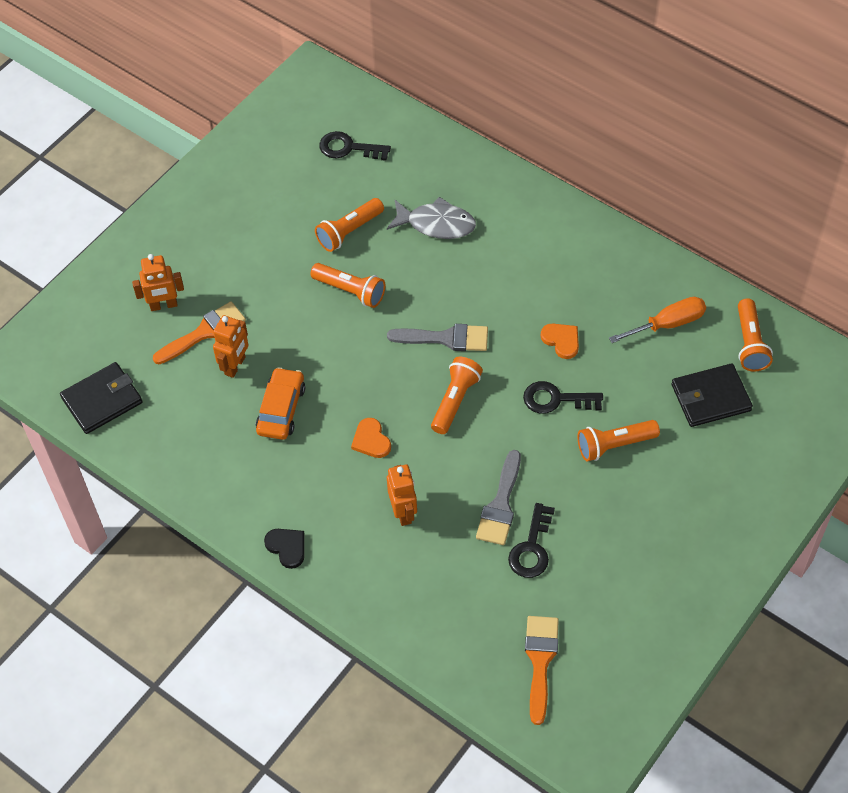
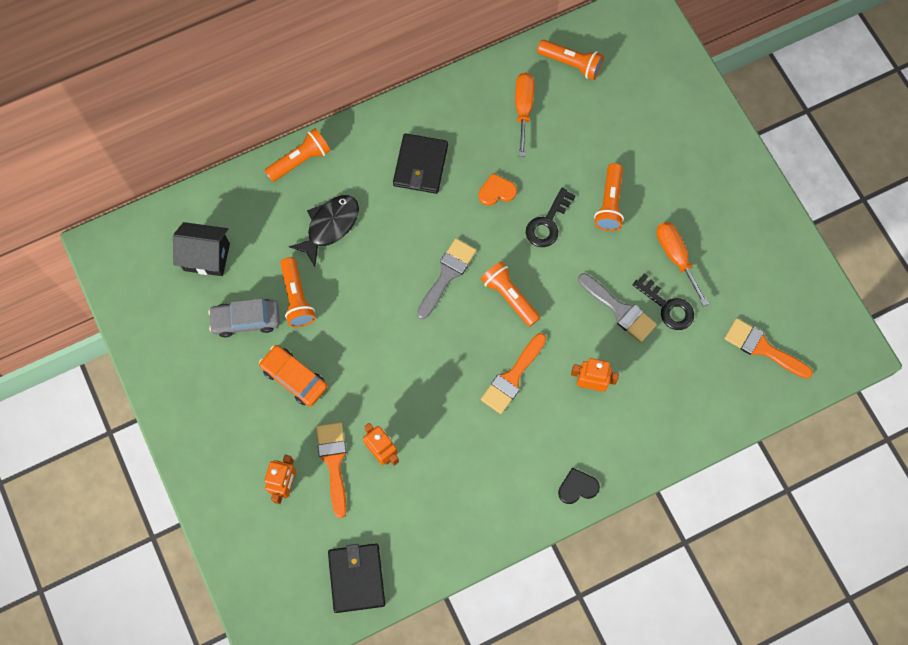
camera: 65 degrees left, 15 degrees up
orange car [256,367,305,440] -> orange car moved to [259,345,328,406]
orange flashlight [310,263,386,308] -> orange flashlight moved to [264,128,331,182]
black key [319,131,391,161] -> black house [173,222,230,276]
orange heart [351,418,391,458] -> orange brush [481,333,546,414]
grey fish [387,197,476,239] -> black fish [289,195,359,266]
black wallet [672,363,753,427] -> black wallet moved to [393,133,448,194]
none -> grey car [208,298,280,337]
none -> orange screwdriver [656,222,709,306]

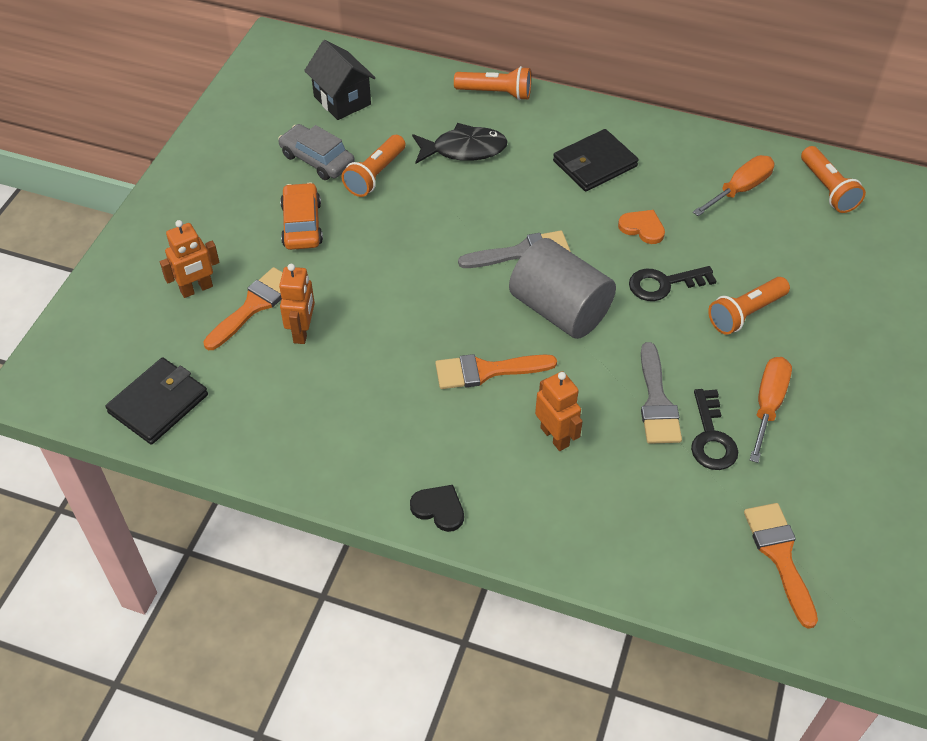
camera: 45 degrees right, 20 degrees down
orange flashlight [481,261,540,327] -> grey cylinder [509,238,616,339]

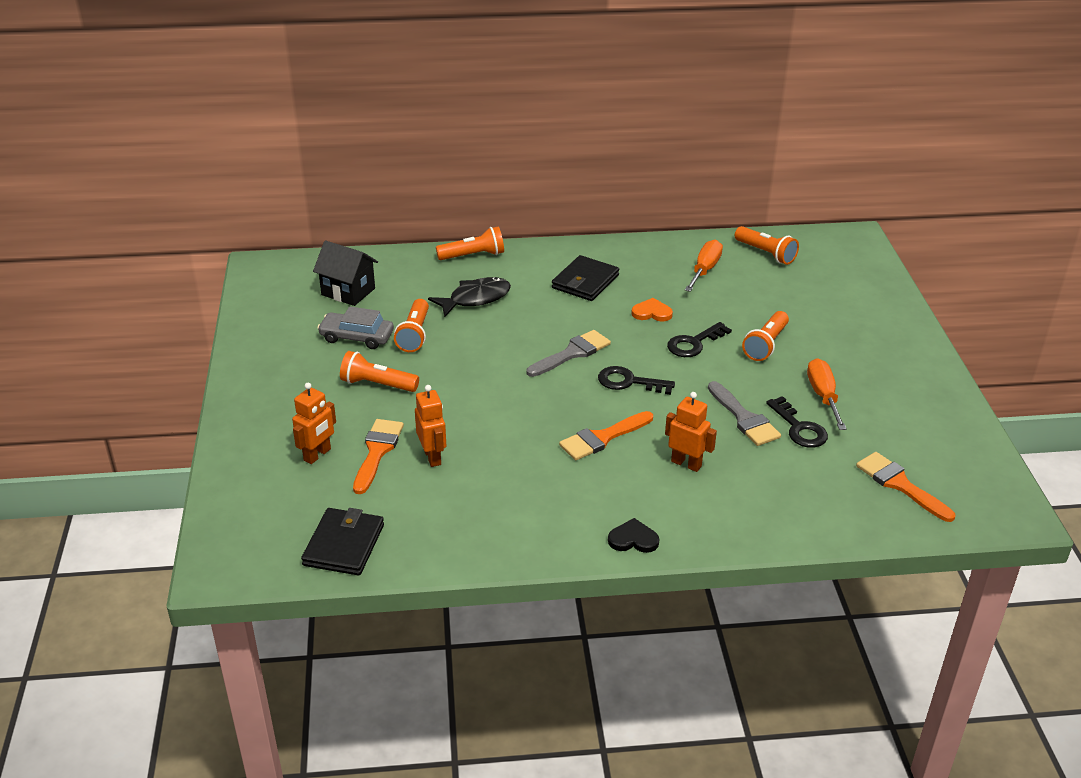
camera: 25 degrees left, 15 degrees down
orange car [280,182,323,250] -> orange flashlight [340,351,419,392]
grey cylinder [509,238,616,339] -> black key [598,366,675,395]

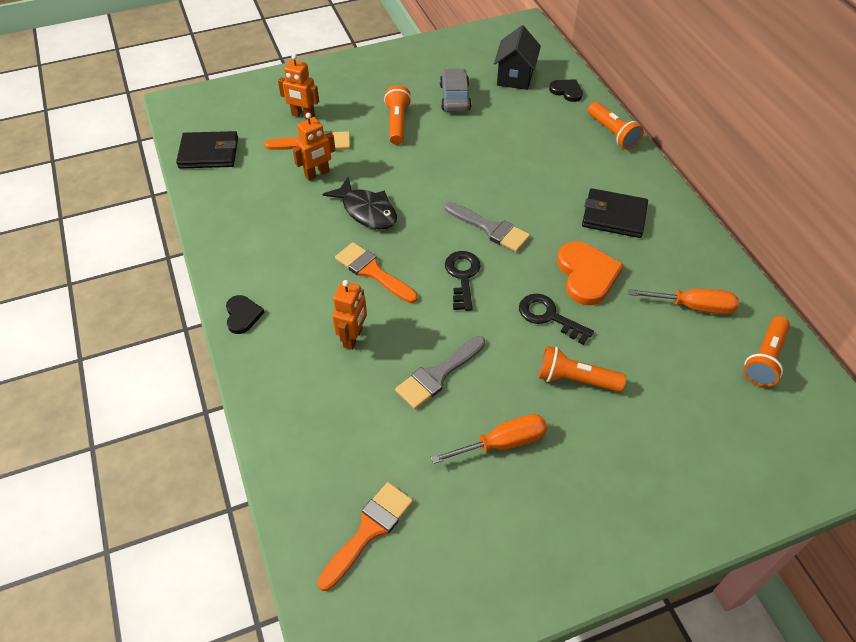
camera: 75 degrees right, 15 degrees up
orange flashlight [394,299,429,352] -> none
black fish [428,277,511,317] -> black fish moved to [323,177,397,230]
orange heart [631,298,673,322] -> orange heart [557,241,624,305], size x1.75
black key [766,396,828,448] -> none
none -> black heart [549,79,583,102]

